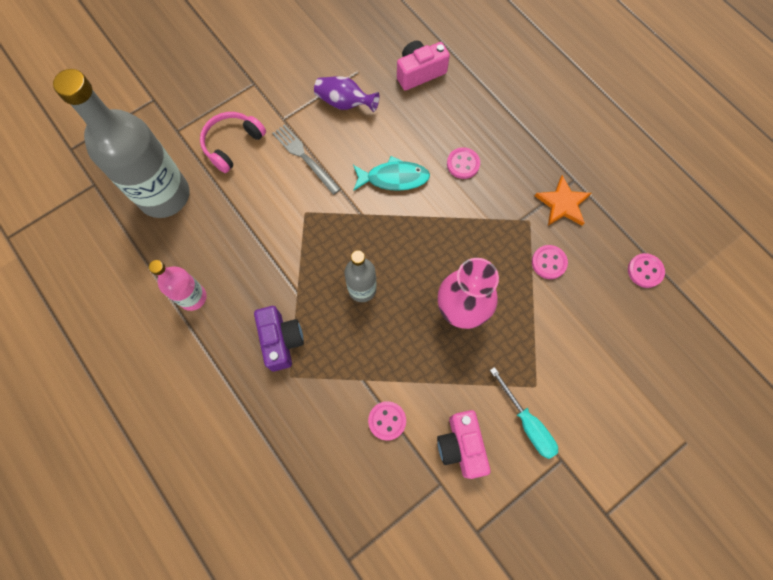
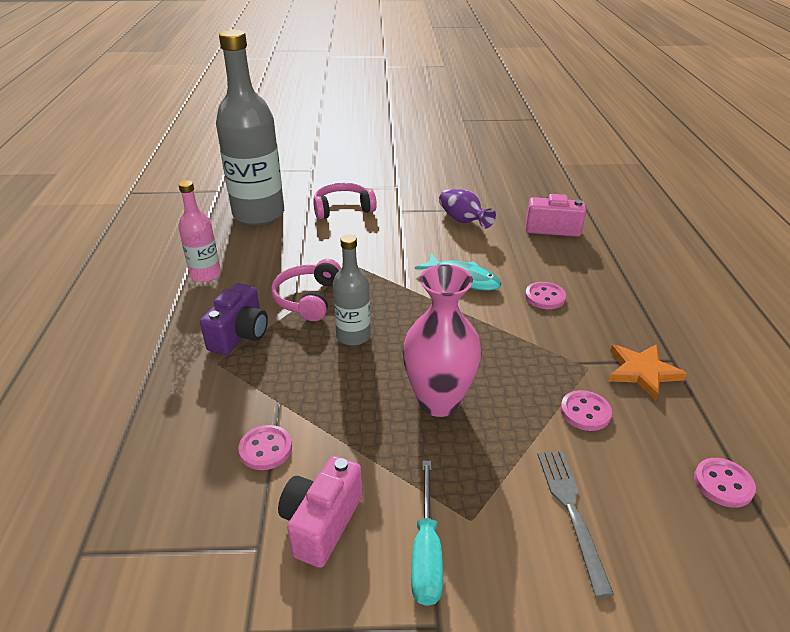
camera: 35 degrees right, 35 degrees down
grey fork [272,124,341,195] -> grey fork moved to [537,451,614,597]
none -> pink headphones [271,259,341,321]

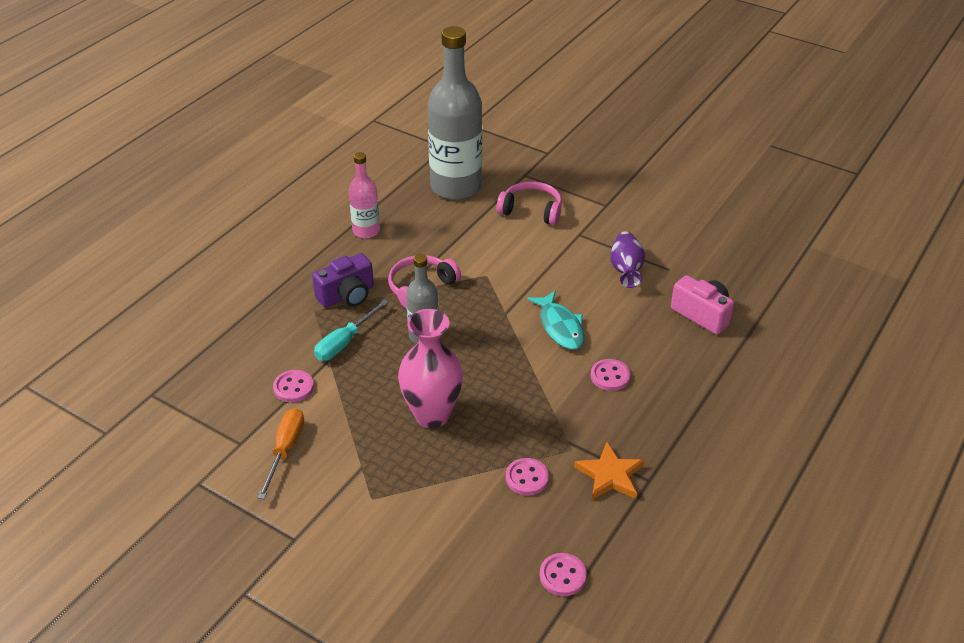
camera: 35 degrees right, 5 degrees up
pink camera [278,456,363,568] -> orange screwdriver [258,408,304,499]
turquoise screwdriver [411,460,443,606] -> turquoise screwdriver moved to [314,300,389,361]
grey fork [537,451,614,597] -> none

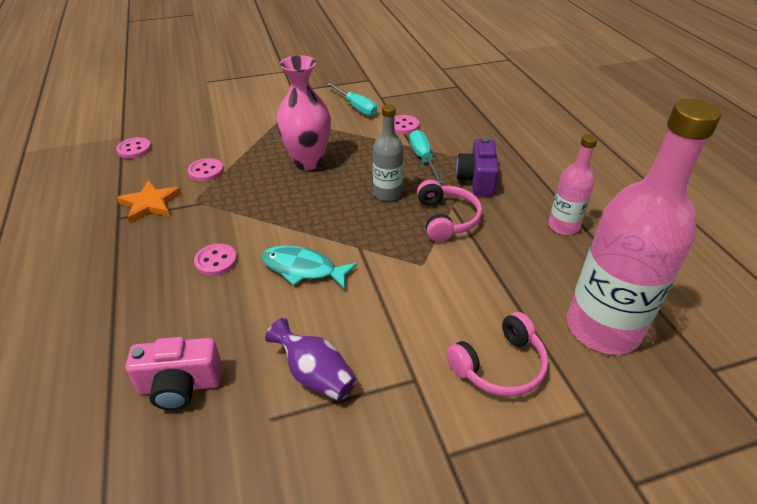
camera: 130 degrees right, 0 degrees up
orange screwdriver [258,408,304,499] -> turquoise screwdriver [326,82,377,116]
grey bottle [427,26,482,200] -> pink bottle [567,99,721,354]

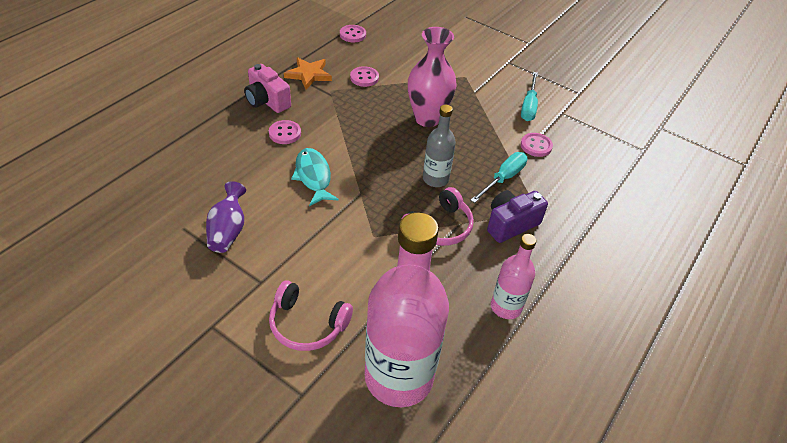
camera: 50 degrees right, 5 degrees up
pink camera [126,337,222,410] -> pink camera moved to [244,64,291,113]

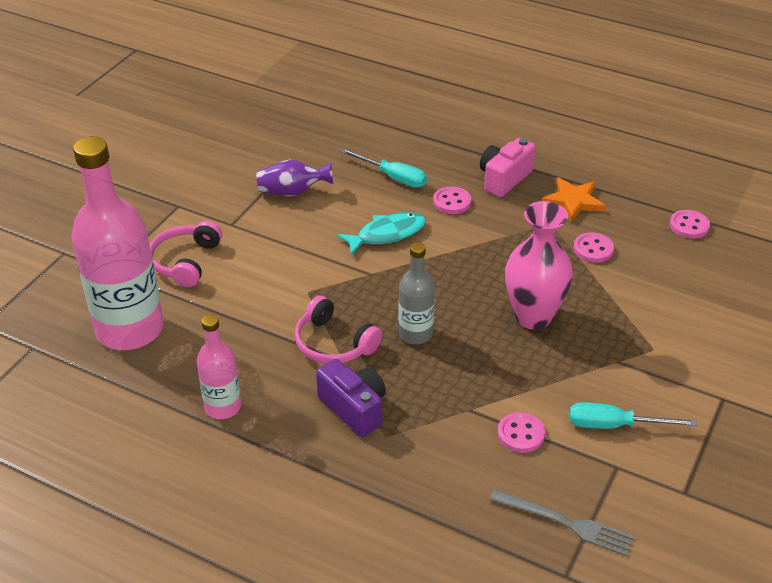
camera: 85 degrees right, 5 degrees down
turquoise screwdriver [470,152,528,203] -> turquoise screwdriver moved to [340,148,427,188]
none -> grey fork [490,489,634,556]

